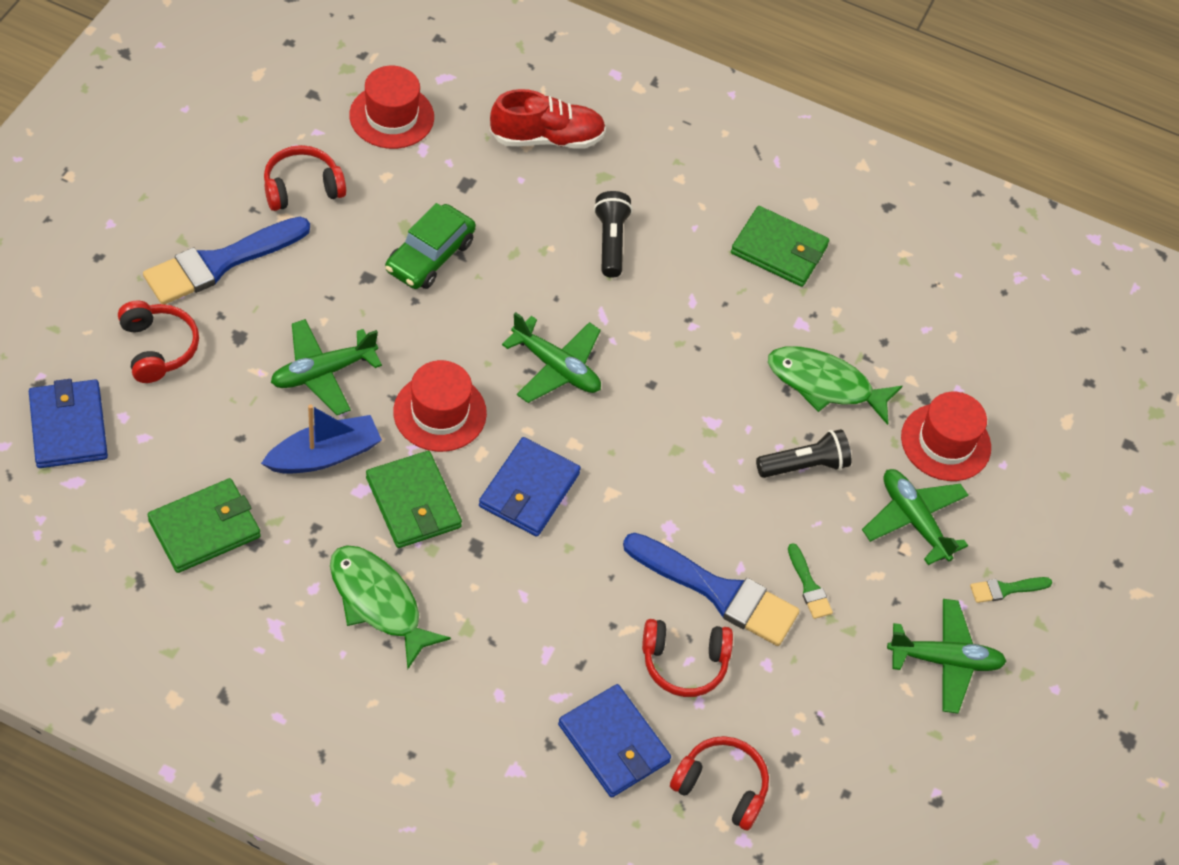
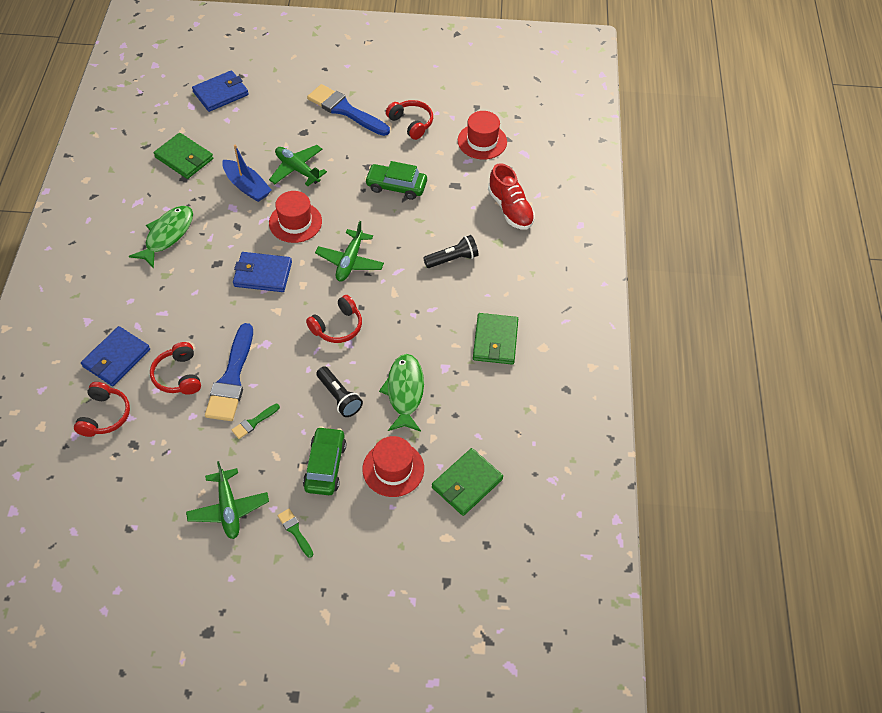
camera: 75 degrees right, 0 degrees up
red headphones [118,301,199,383] -> red headphones moved to [306,295,362,343]
green wallet [366,451,462,548] -> green wallet moved to [432,448,503,516]
green plane [862,469,969,565] -> green car [303,426,346,495]

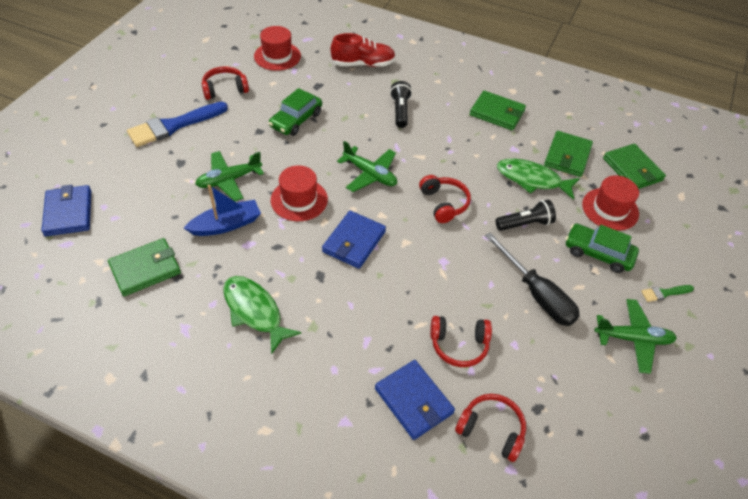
camera: 70 degrees left, 5 degrees down
blue brush [205,323,253,421] -> none
green brush [232,404,280,439] -> black screwdriver [485,232,580,326]
none -> green wallet [544,131,593,177]

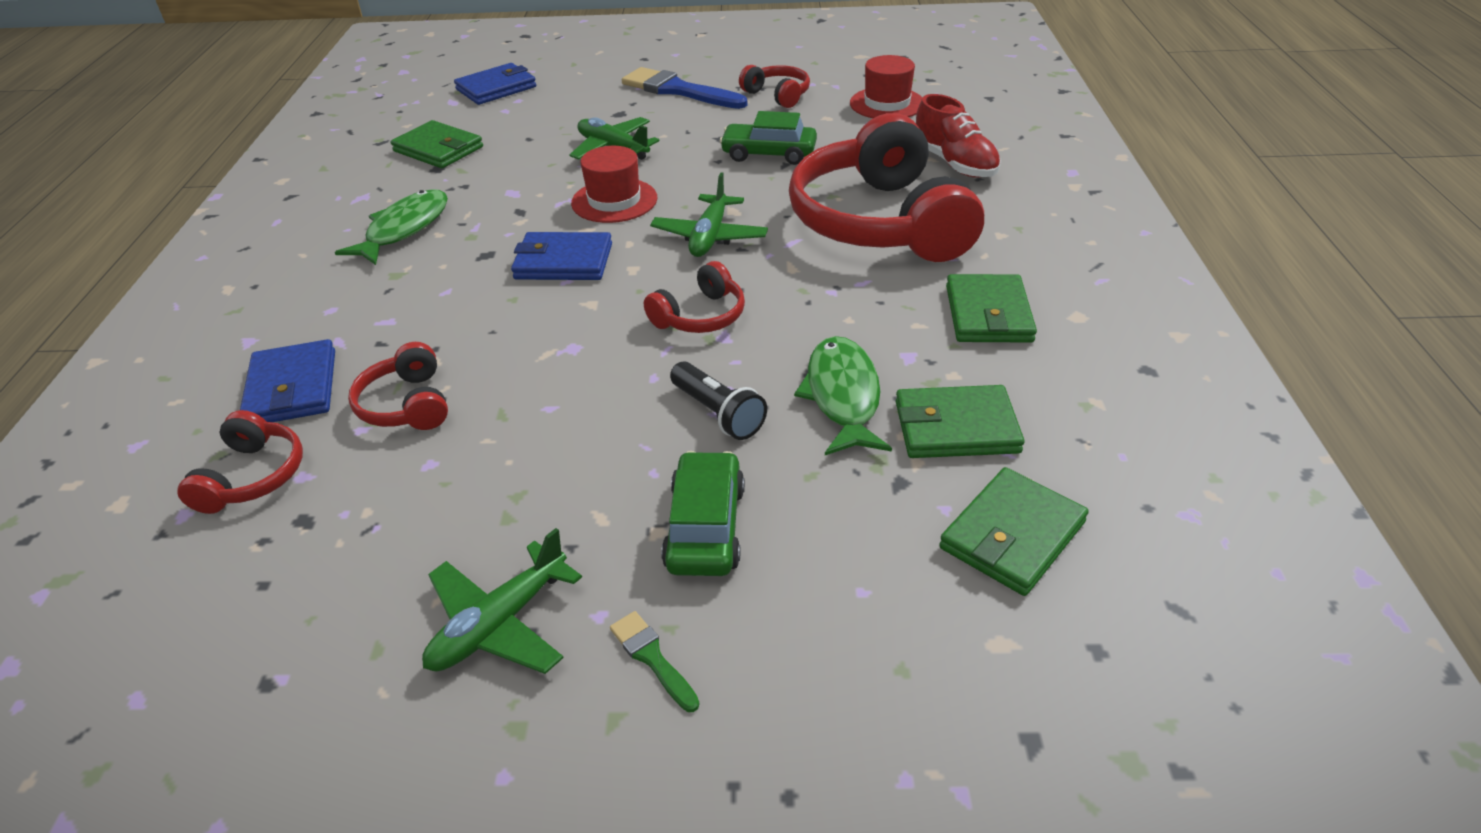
camera: 70 degrees right, 10 degrees down
blue boat [183,185,261,236] -> none
blue wallet [375,360,455,440] -> blue wallet turned 45 degrees counterclockwise [240,339,335,422]
black flashlight [390,81,412,128] -> red headphones [789,113,984,262]
black screwdriver [485,232,580,326] -> none
red hat [582,175,639,231] -> none
green plane [595,299,677,374] -> green plane turned 60 degrees clockwise [422,528,582,674]

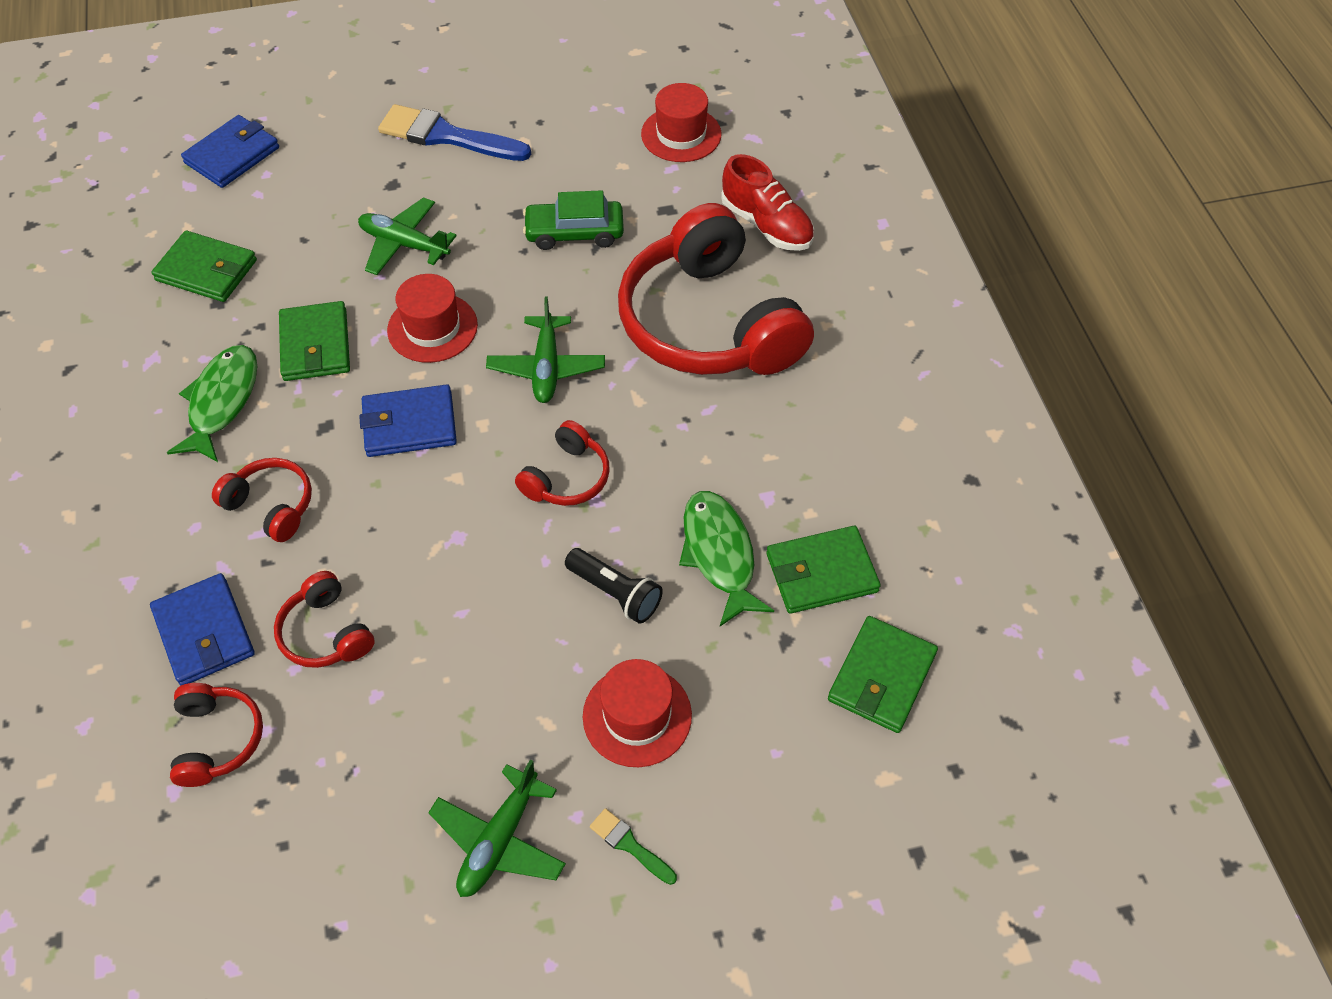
camera: 15 degrees left, 15 degrees up
green car [661,451,745,576] -> red hat [583,659,692,767]
red headphones [739,65,810,108] -> red headphones moved to [212,458,312,542]
green wallet [946,274,1037,343] -> green wallet moved to [279,301,350,381]

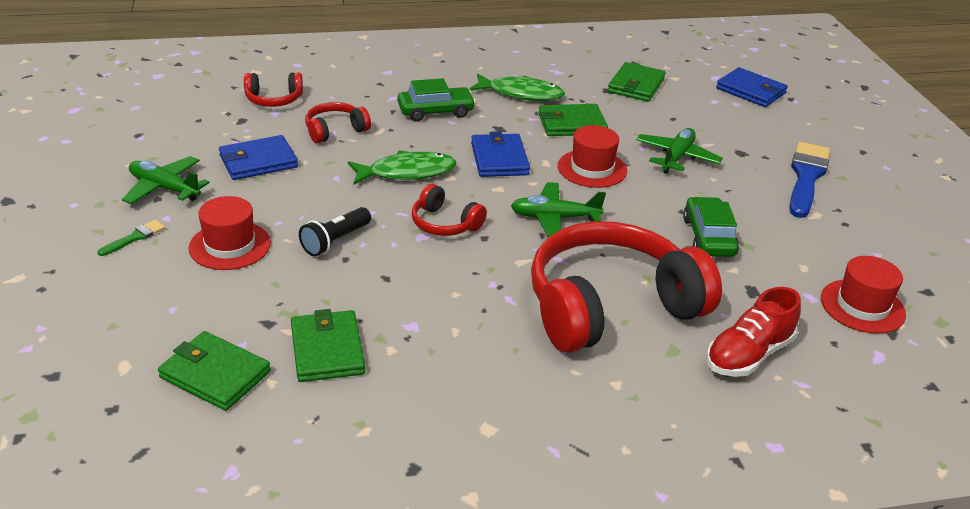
camera: 90 degrees right, 20 degrees down
blue wallet [150,573,255,686] -> blue wallet moved to [219,135,298,180]
red headphones [212,458,312,542] -> green car [398,78,476,122]
green fish [679,491,774,626] -> green fish moved to [348,150,457,185]

